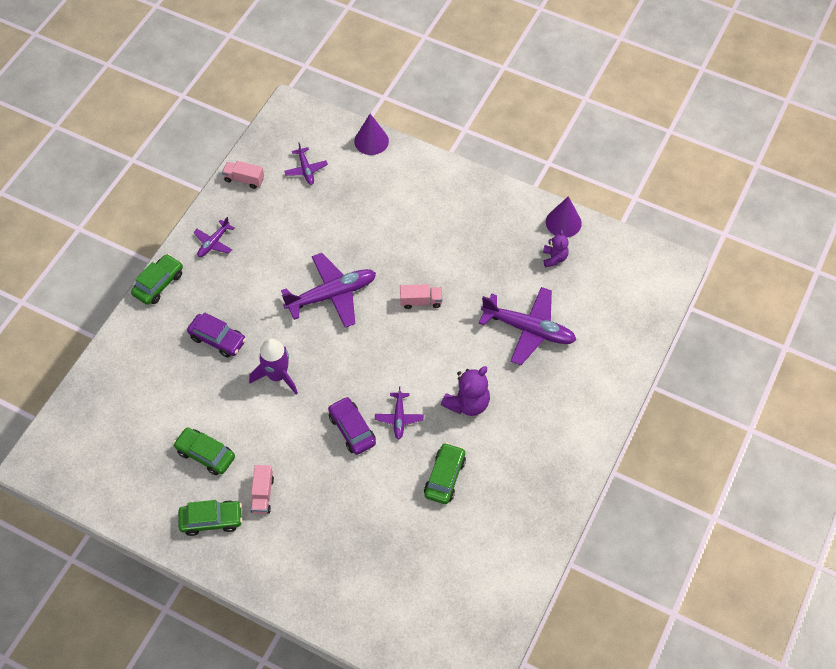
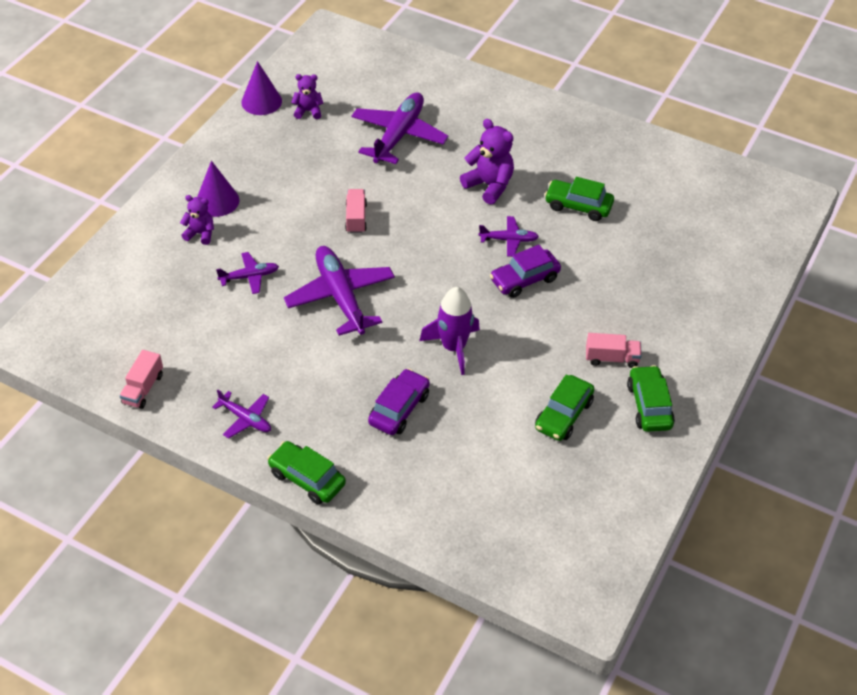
camera: 90 degrees left, 10 degrees down
purple plane [284,142,328,185] -> purple plane moved to [216,252,279,294]
purple cone [354,114,389,155] -> purple cone moved to [197,161,240,217]
none -> purple teddy bear [180,195,214,245]

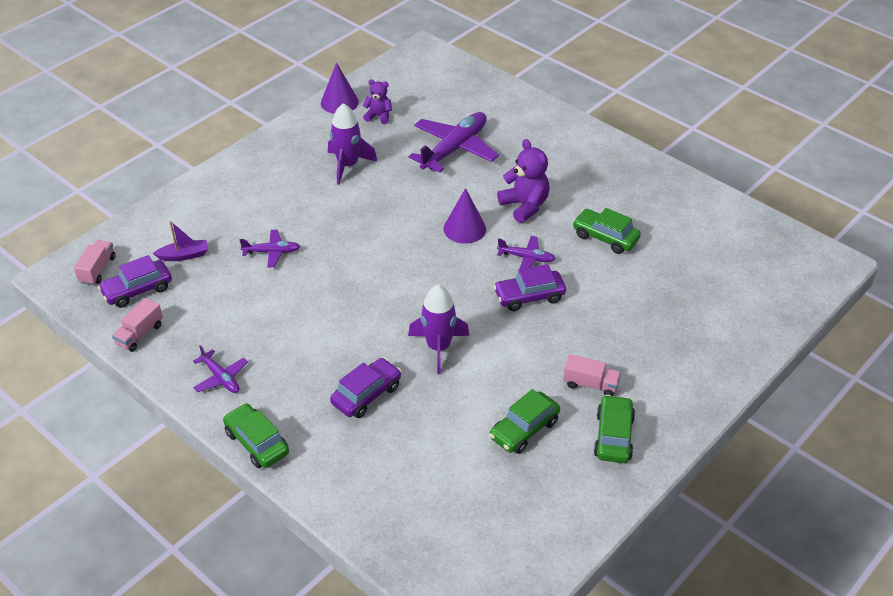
camera: 15 degrees right, 5 degrees down
purple teddy bear [180,195,214,245] -> none
purple cone [197,161,240,217] -> purple cone moved to [444,188,486,244]
purple plane [284,246,395,336] -> none
pink truck [345,189,367,233] -> pink truck moved to [74,240,116,285]
none -> purple car [98,255,172,308]
none -> purple boat [153,221,208,261]
none -> purple rocket [328,103,378,185]

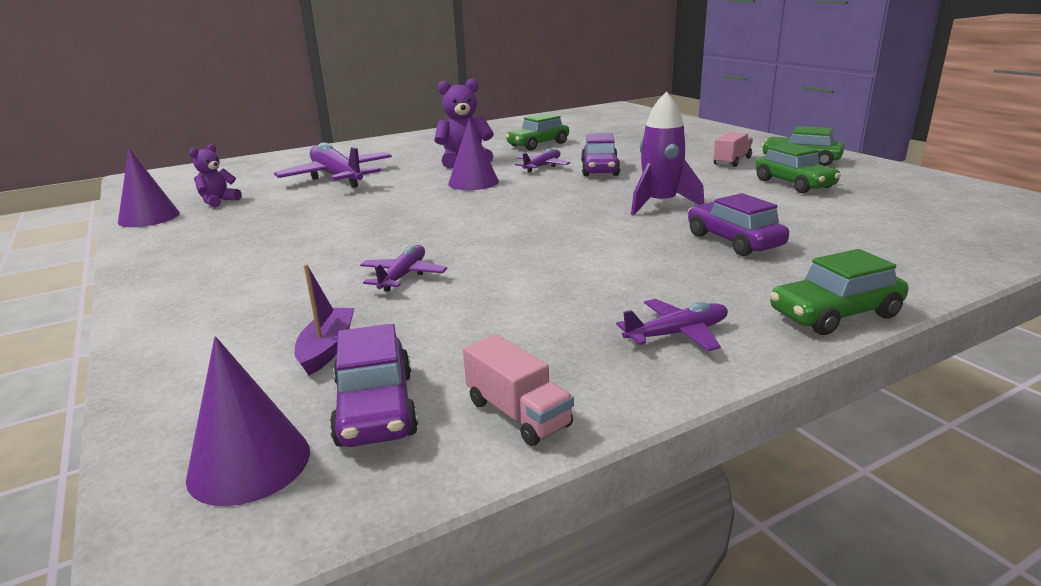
camera: 70 degrees left, 20 degrees down
pink truck [74,240,116,285] -> purple cone [186,336,310,506]
purple rocket [328,103,378,185] -> none

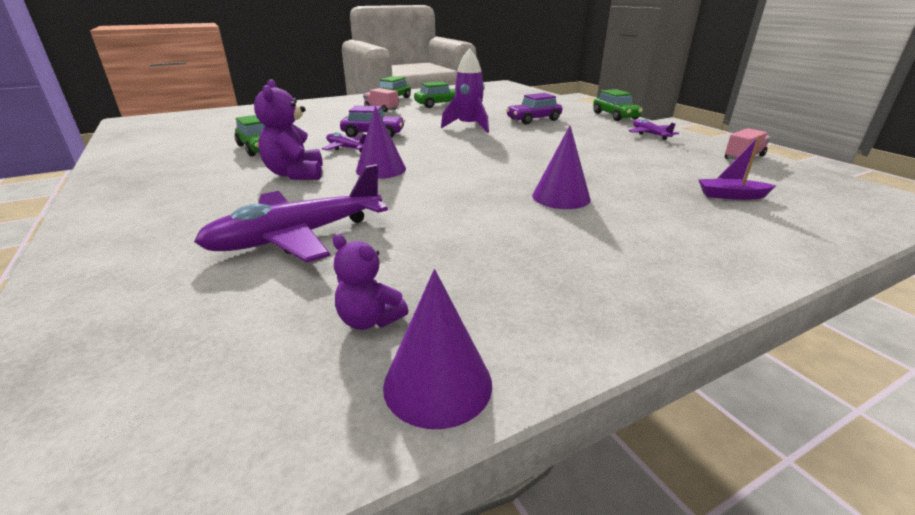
camera: 90 degrees left, 5 degrees up
purple cone [186,336,310,506] -> purple cone moved to [532,125,591,209]
purple car [330,324,418,447] -> none
purple plane [360,245,447,292] -> none

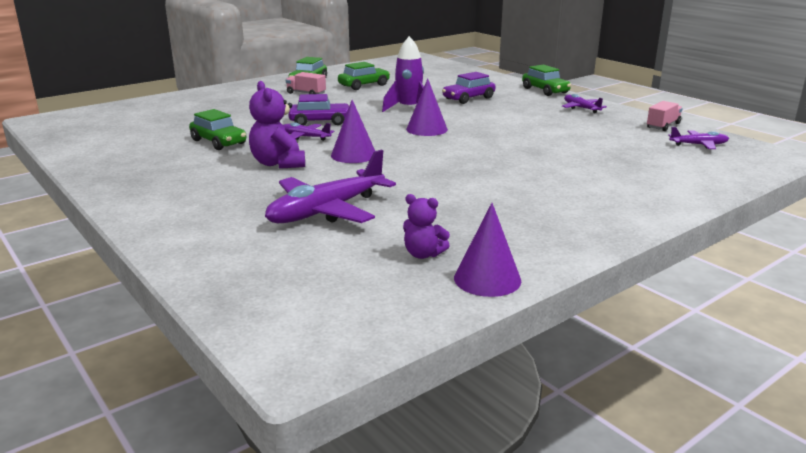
camera: 10 degrees left, 5 degrees down
purple cone [532,125,591,209] -> purple cone moved to [406,78,448,136]
purple boat [698,135,777,200] -> none
none -> purple plane [668,127,729,149]

